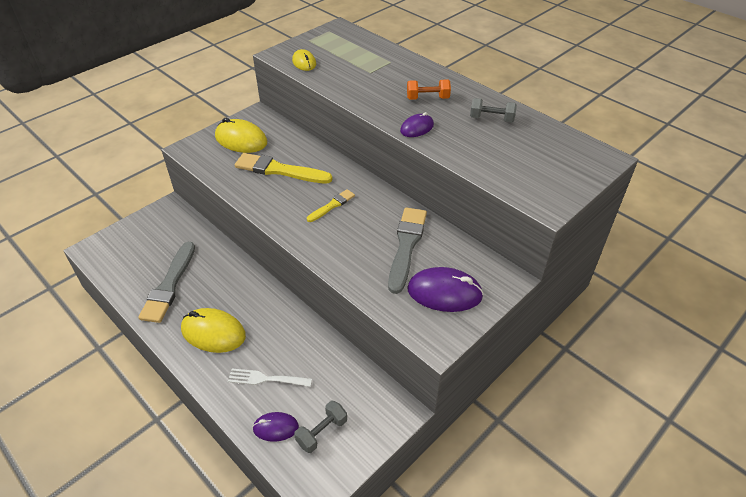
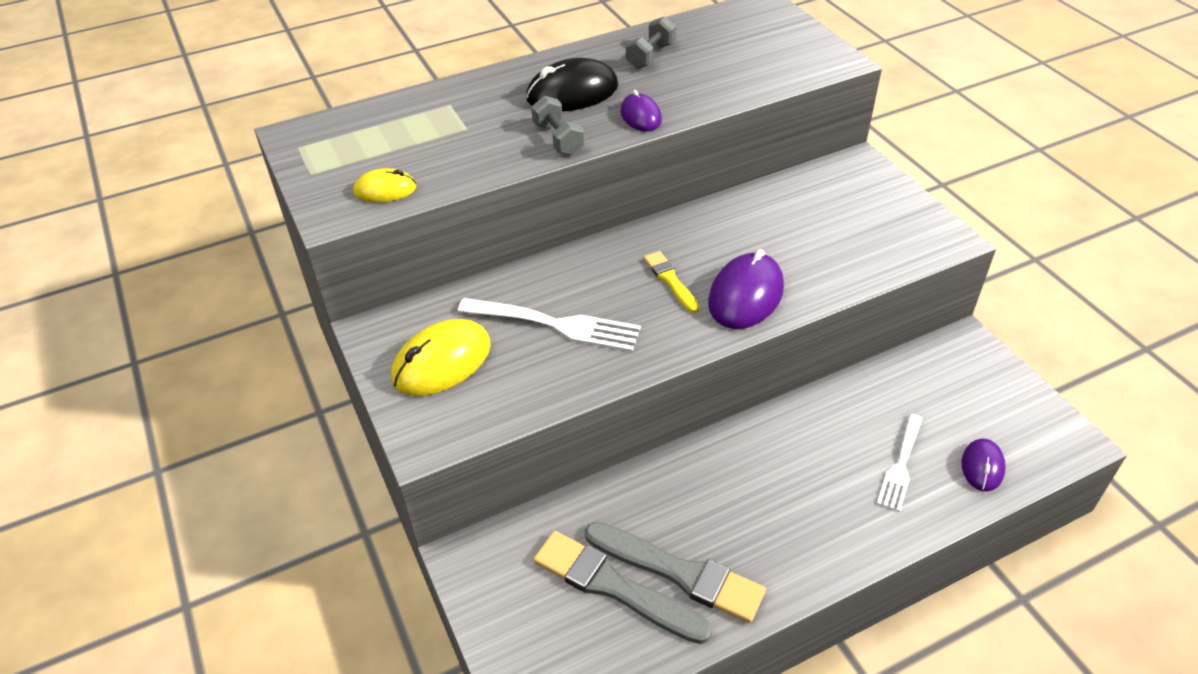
camera: 70 degrees left, 0 degrees up
yellow mouse [181,308,246,353] -> none
yellow brush [235,153,332,184] -> white fork [458,298,641,352]
grey dumbbell [294,401,347,453] -> grey dumbbell moved to [531,96,584,155]
grey brush [388,207,427,294] -> grey brush moved to [533,531,712,644]
orange dumbbell [407,80,451,100] -> black mouse [526,58,618,111]
purple mouse [407,267,484,312] -> purple mouse moved to [708,249,784,329]

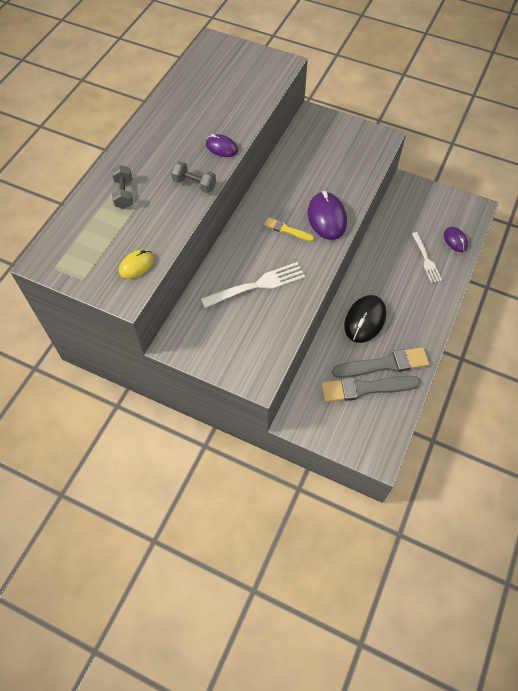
camera: 40 degrees left, 15 degrees up
yellow mouse [391,319,491,396] -> none
black mouse [526,58,618,111] -> black mouse moved to [344,295,386,343]
grey dumbbell [626,16,676,69] -> grey dumbbell moved to [112,165,133,209]

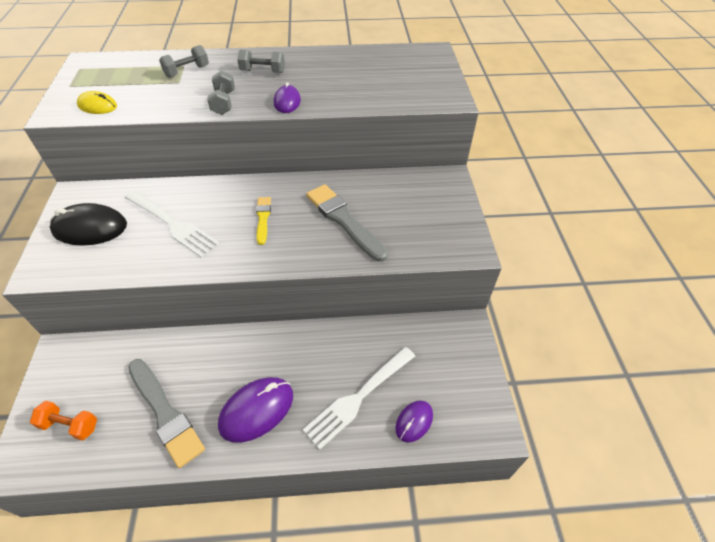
camera: 60 degrees right, 10 degrees down
purple mouse [308,191,347,240] -> purple mouse moved to [218,377,293,443]
grey brush [321,376,420,402] -> grey brush moved to [306,184,388,262]
black mouse [344,295,386,343] -> black mouse moved to [50,203,127,246]
white fork [412,232,442,283] -> white fork [303,347,415,450], size x1.52
none -> orange dumbbell [30,401,97,441]
none -> grey dumbbell [237,50,285,73]

